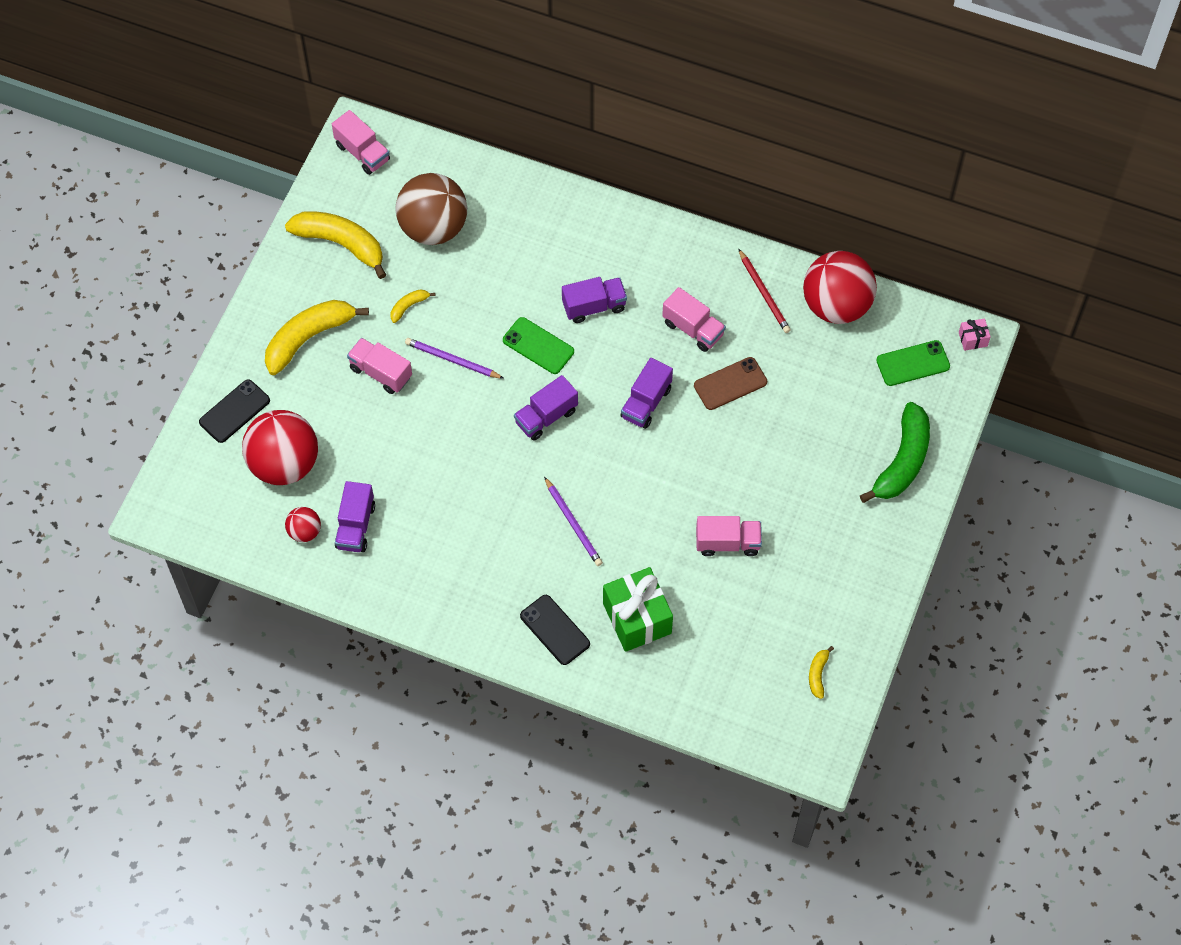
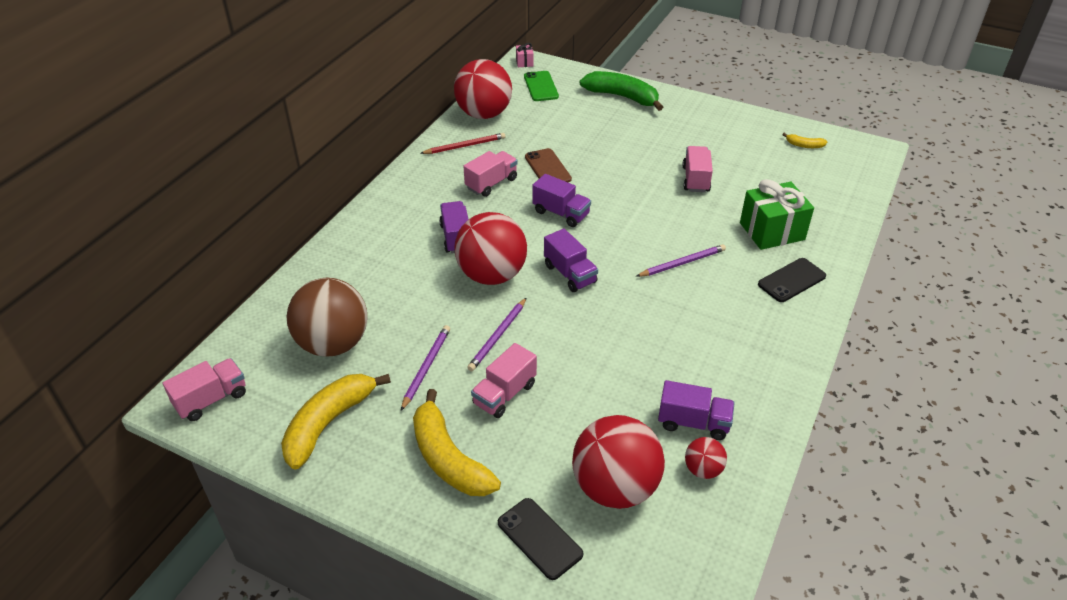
camera: 85 degrees left, 20 degrees down
yellow banana [391,290,435,323] -> purple pencil [401,325,450,411]
green phone [503,317,574,374] -> red ball [454,212,527,285]

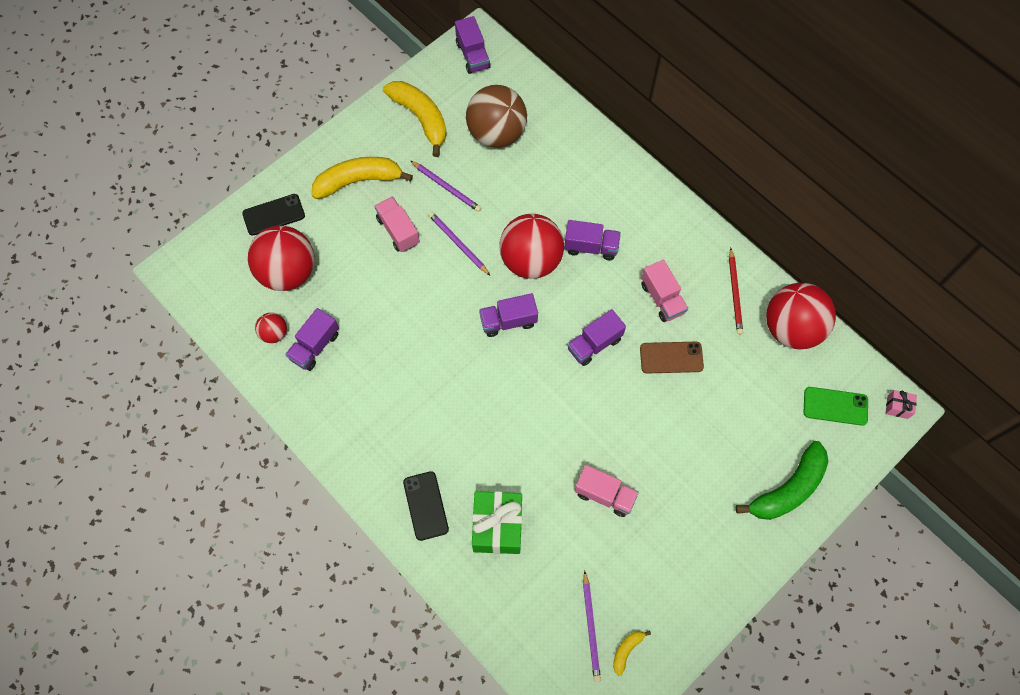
camera: 110 degrees right, 25 degrees up
pink truck [163,358,246,421] -> purple truck [455,16,491,74]
purple pencil [636,244,726,277] -> purple pencil moved to [583,571,601,682]

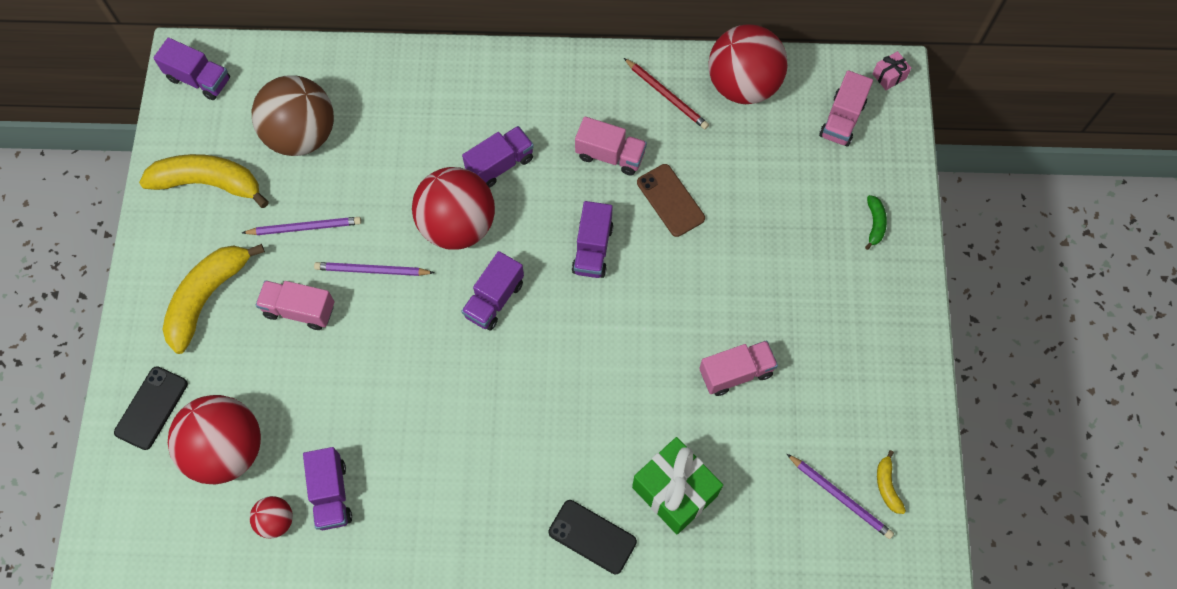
camera: 45 degrees left, 0 degrees up
brown phone [640,342,704,373] -> brown phone turned 75 degrees counterclockwise [637,164,705,237]
green banana [736,441,828,520] -> green banana [865,195,887,250], size x0.45
green phone [803,387,868,426] -> pink truck [819,70,873,147]

